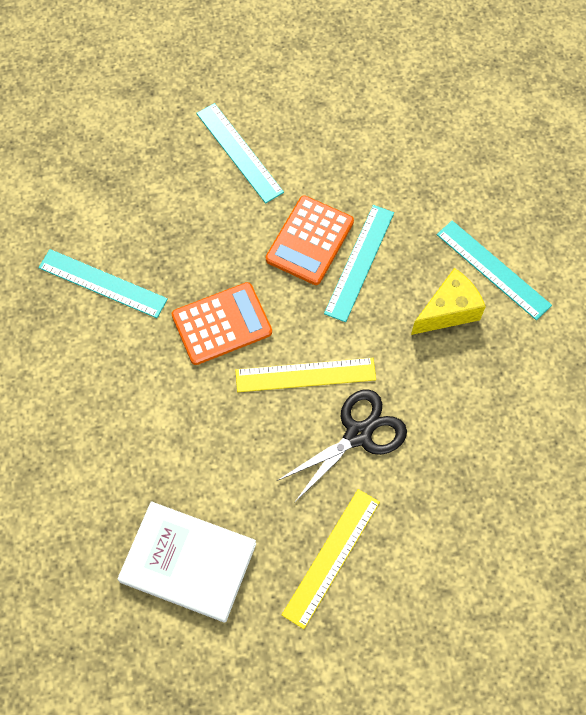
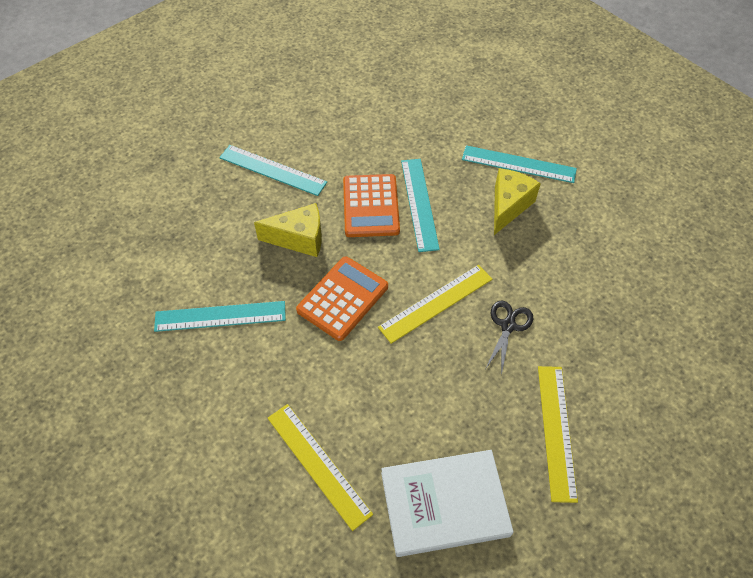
camera: 30 degrees left, 10 degrees down
black scissors [277,390,407,503] -> black scissors [486,300,533,375], size x0.65
none -> yellow cheese [254,203,322,257]
none -> yellow ruler [268,404,373,531]

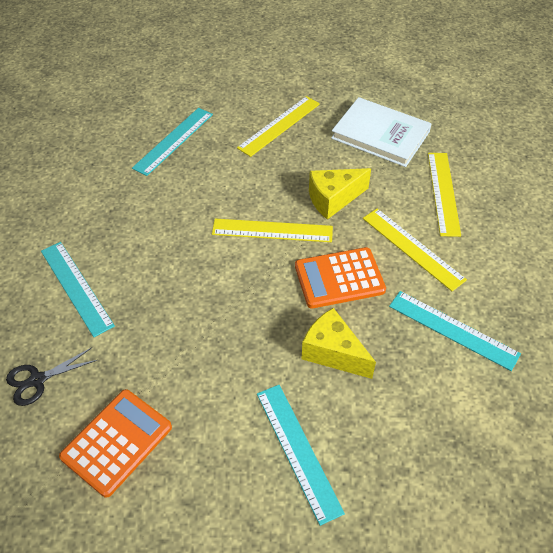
camera: 140 degrees left, 5 degrees down
orange calculator [343,174,400,237] -> orange calculator moved to [59,389,172,498]
turquoise ruler [401,159,440,252] -> turquoise ruler moved to [132,108,213,176]
black scissors [486,300,533,375] -> black scissors moved to [6,347,97,406]
yellow cheese [494,168,541,235] -> yellow cheese moved to [309,168,371,220]
none -> yellow ruler [363,208,467,292]

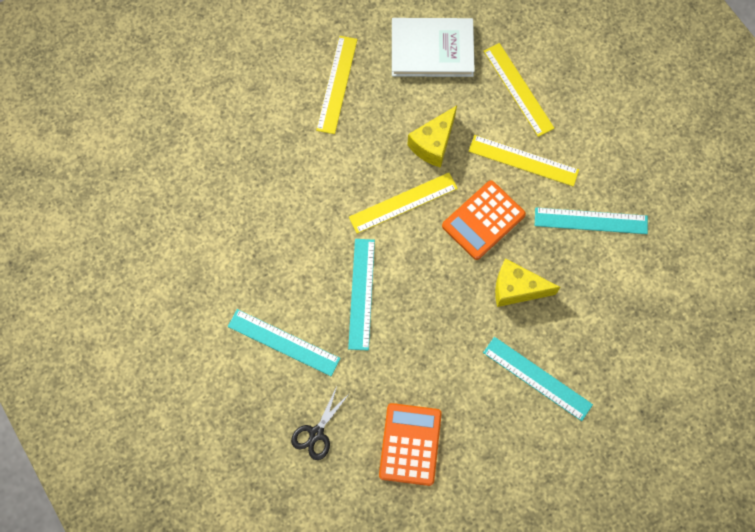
camera: 30 degrees left, 20 degrees up
turquoise ruler [132,108,213,176] -> turquoise ruler moved to [348,239,375,350]

